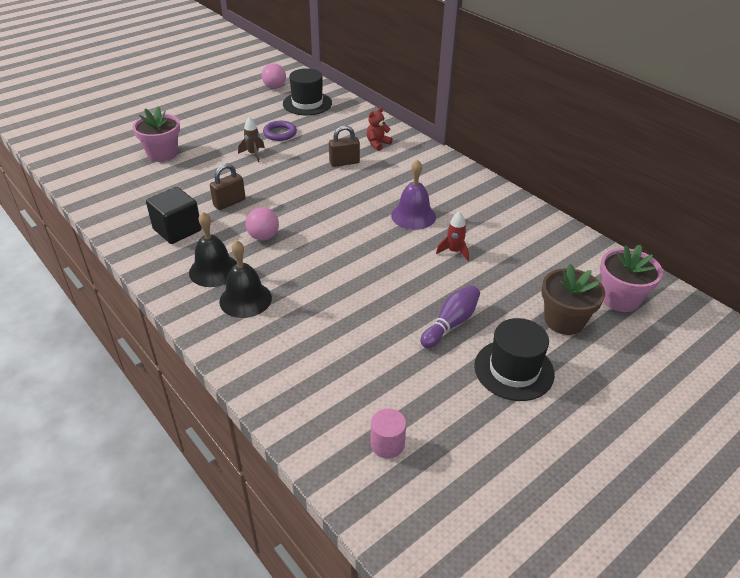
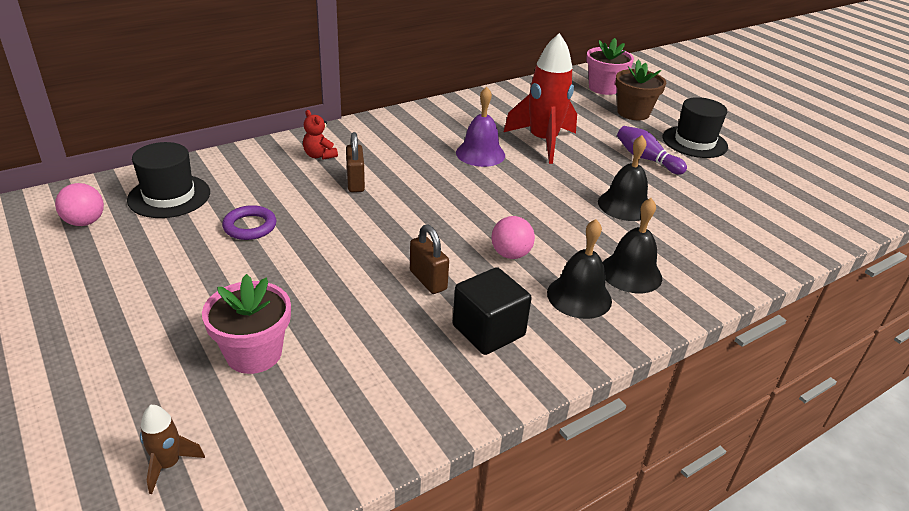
camera: 85 degrees left, 5 degrees down
brown rocket [238,117,265,162] -> brown rocket moved to [140,405,205,494]
pink cylinder [370,408,406,459] -> none
red rocket [436,212,469,261] -> red rocket [504,33,577,164], size x2.24
none -> black bell [598,135,648,221]

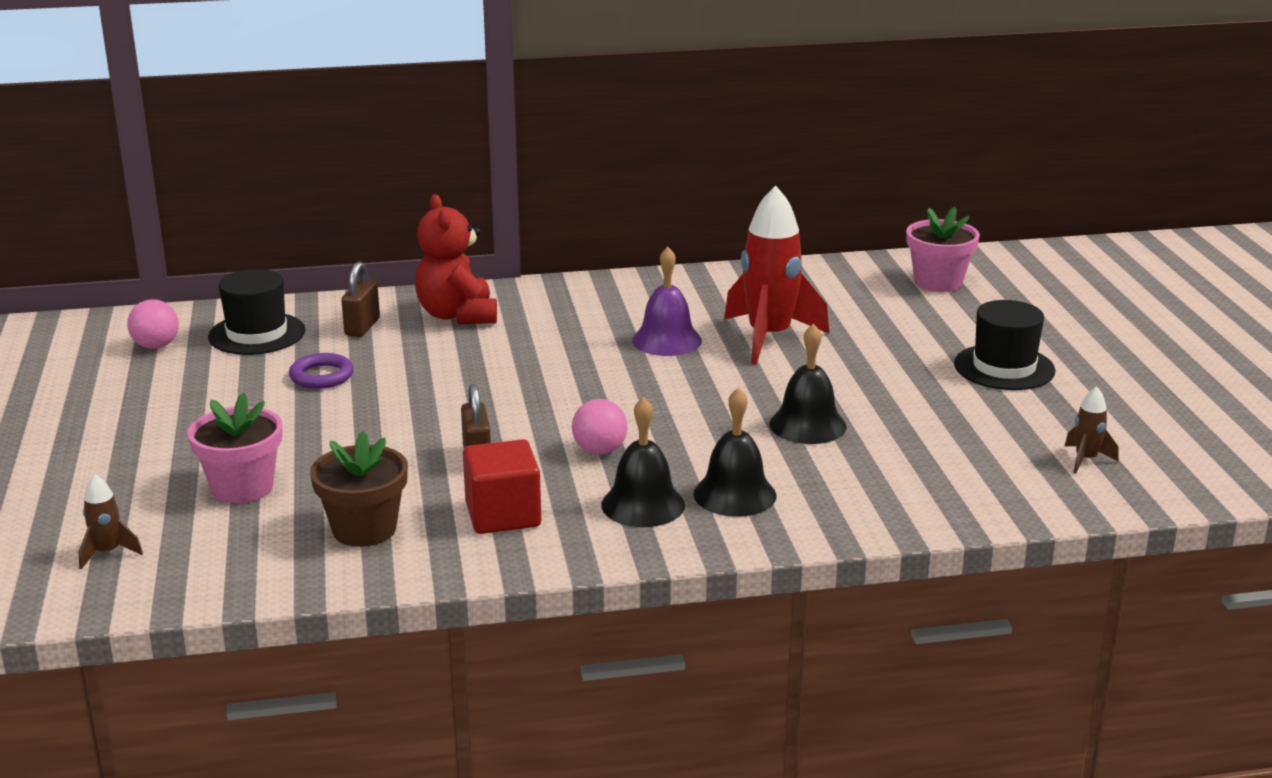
camera: 25 degrees right, 10 degrees down
red teddy bear [303,110,338,159] -> red teddy bear [415,194,497,324], size x1.93
brown padlock [346,132,365,192] -> brown padlock moved to [341,262,380,337]
black cube [452,267,532,355] -> red cube [463,439,541,534]
brown flower pot [615,60,666,120] -> brown flower pot moved to [310,431,408,547]
purple bowling pin [617,126,687,175] -> none
none -> brown rocket [1065,386,1118,474]

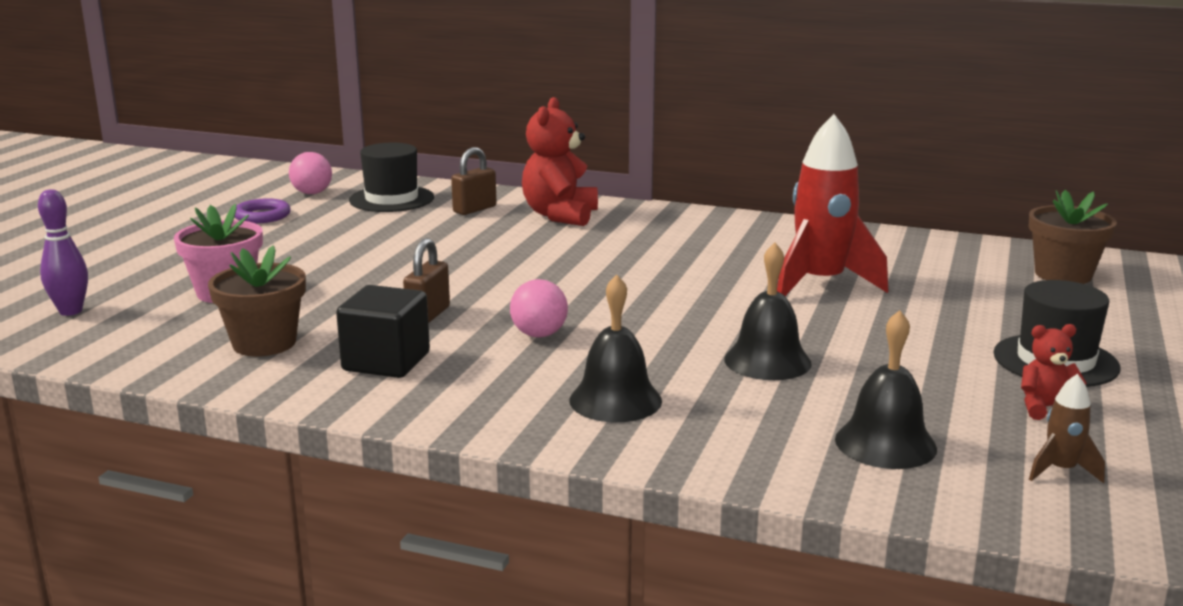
camera: 30 degrees right, 5 degrees down
brown rocket [78,474,143,569] -> purple bowling pin [38,189,88,316]
purple ring [289,353,354,389] -> purple ring moved to [235,198,291,223]
red cube [463,439,541,534] -> black cube [336,285,430,378]
black bell [601,397,685,527] -> black bell moved to [835,310,937,469]
purple bell [632,247,702,356] -> none
pink flower pot [906,207,980,292] -> brown flower pot [1029,190,1117,284]
none -> red teddy bear [1021,324,1087,420]

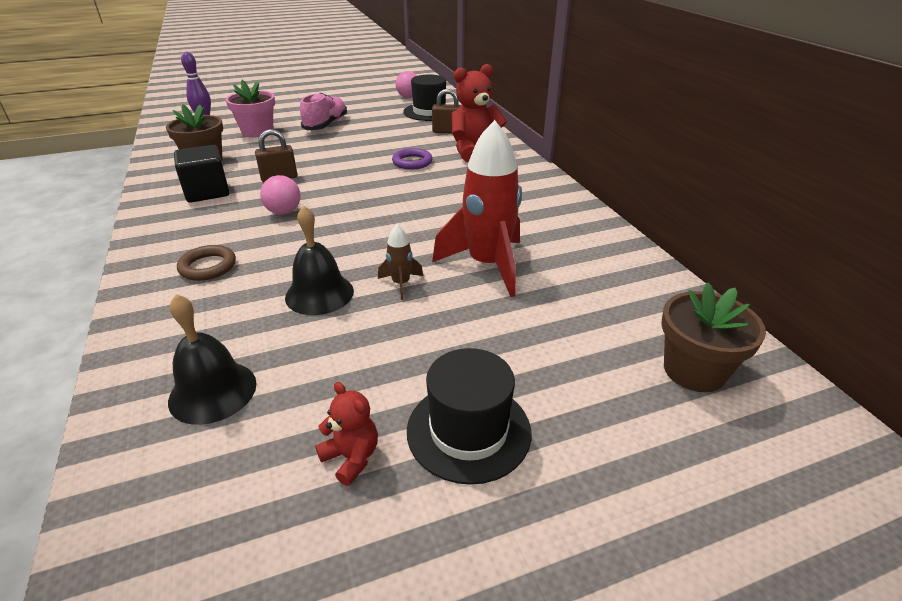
camera: 50 degrees right, 15 degrees up
purple ring [235,198,291,223] -> purple ring moved to [392,148,433,170]
black bell [569,274,662,422] -> brown ring [177,245,236,281]
brown rocket [1029,374,1105,483] -> brown rocket moved to [378,224,423,300]
none -> pink shoe [300,93,347,130]

